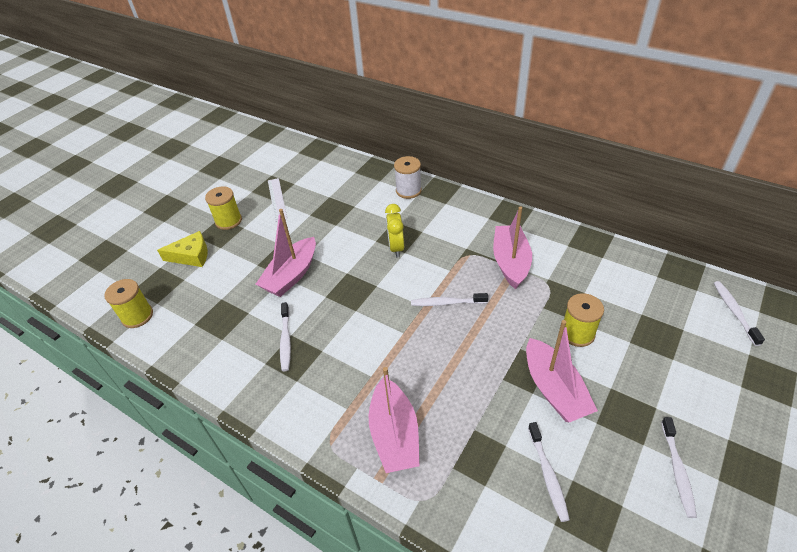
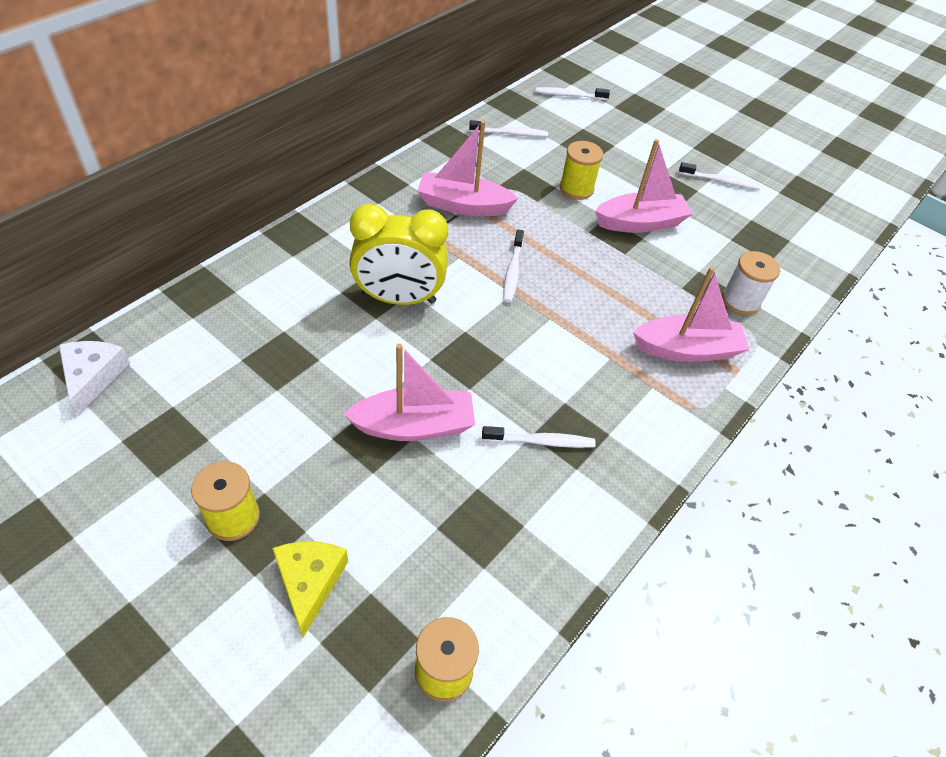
camera: 90 degrees left, 5 degrees up
pink boat [256,209,316,297] -> pink boat turned 45 degrees counterclockwise [343,344,475,441]
white ruler [268,178,287,221] -> none
yellow clock [385,204,404,258] -> yellow clock [350,204,448,305], size x1.68
white spool [394,156,422,199] -> white spool moved to [722,251,780,315]
white toothbrush [528,422,570,522] -> white toothbrush moved to [469,120,548,137]
none -> white cheese [59,341,130,416]

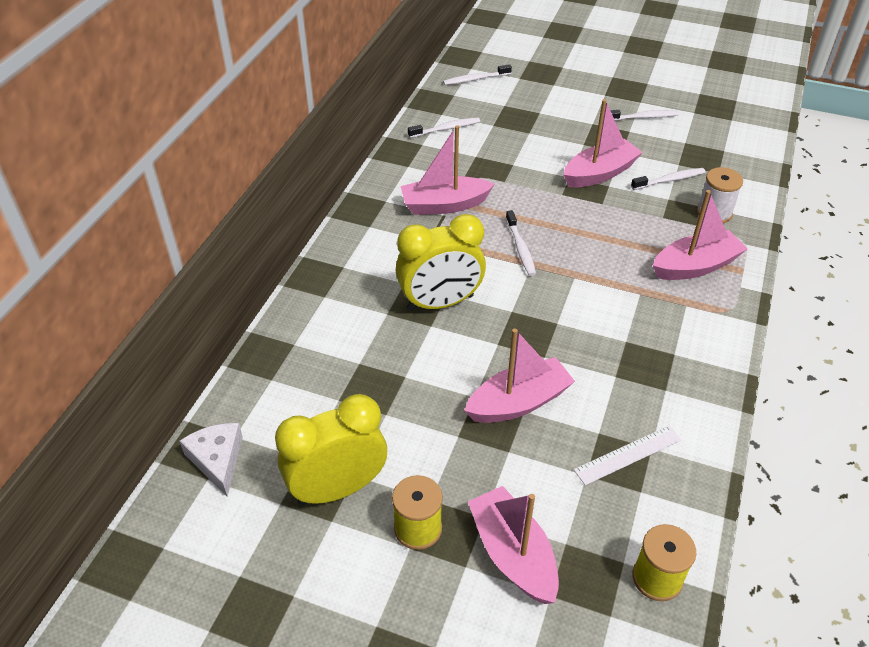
camera: 15 degrees left, 5 degrees down
yellow cheese [272,541,348,638] -> pink boat [468,486,559,604]
white toothbrush [482,426,596,448] -> white toothbrush moved to [631,168,705,190]
yellow spool [560,141,603,200] -> none
none -> yellow clock [275,394,387,505]
none -> white ruler [574,425,681,485]

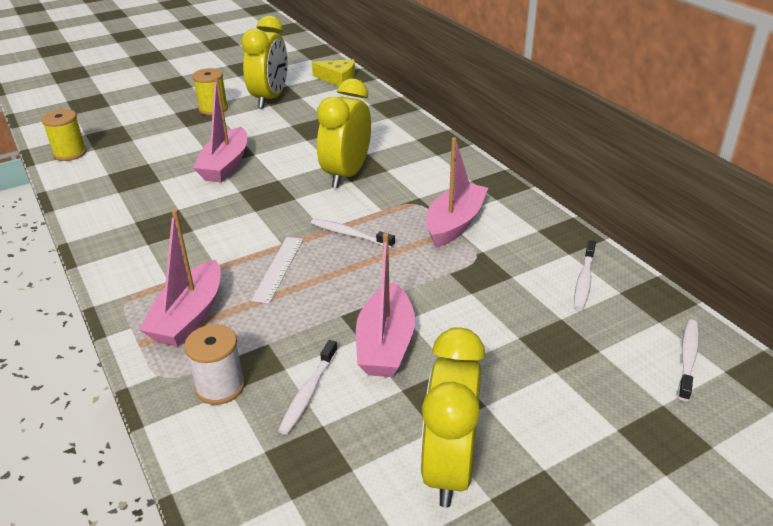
camera: 130 degrees right, 10 degrees down
white cheese [180,423,243,497] -> yellow cheese [312,59,355,86]
pink boat [468,486,559,604] -> none
white ruler [574,425,681,485] -> white ruler moved to [251,237,303,304]
white toothbrush [610,110,679,121] -> yellow clock [420,328,485,507]

